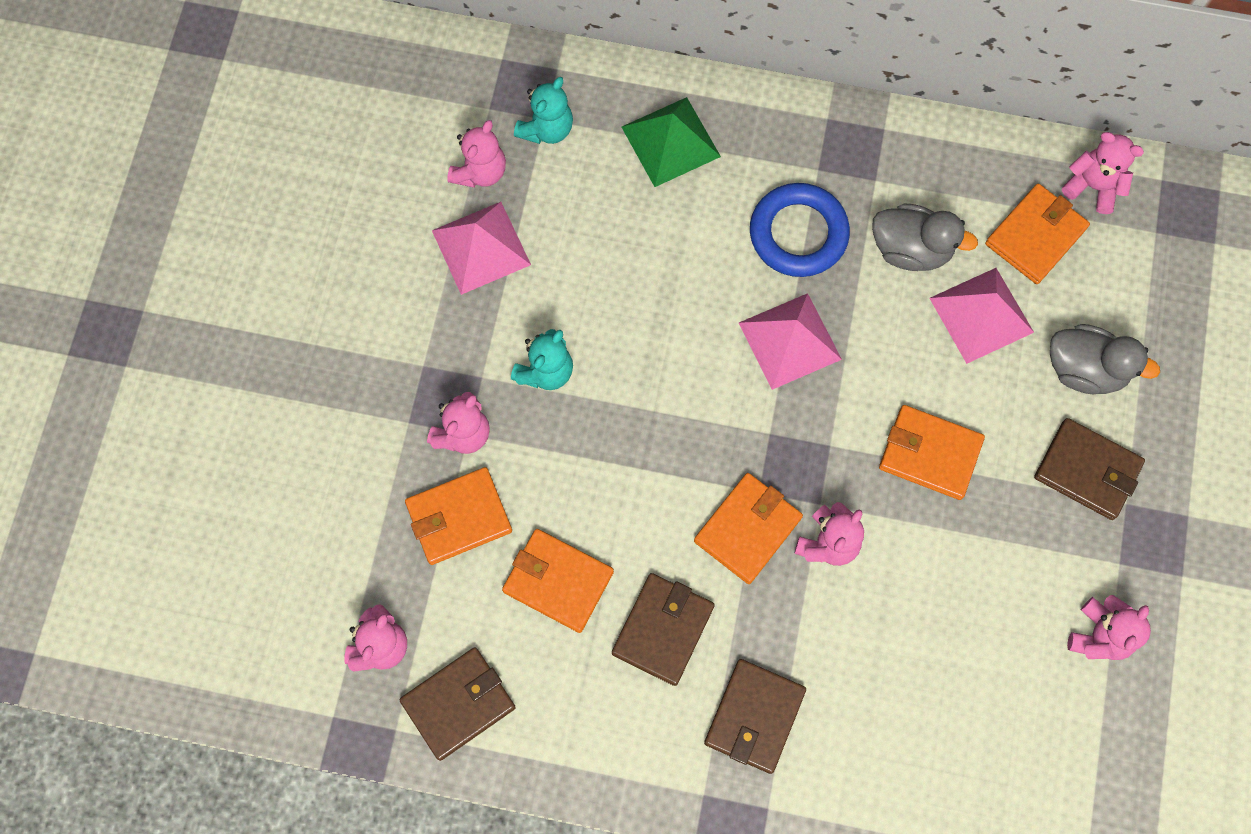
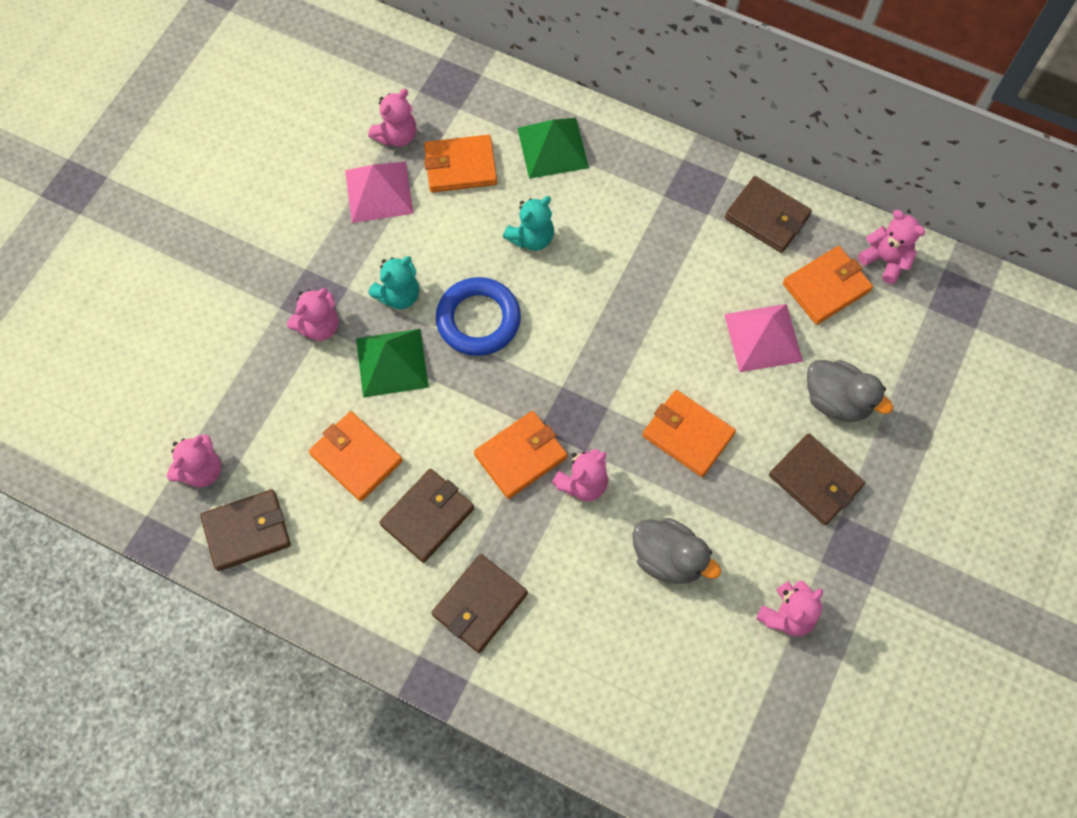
camera: 15 degrees right, 5 degrees down
orange wallet [405,467,512,565] -> orange wallet moved to [424,135,497,192]
turquoise teddy bear [514,77,573,144] -> turquoise teddy bear moved to [503,196,554,251]
pink pyramid [739,293,842,390] -> none
blue ring [750,183,850,277] -> blue ring moved to [436,277,521,356]
grey duck [872,203,978,271] -> grey duck moved to [632,518,721,584]
none -> green pyramid [356,329,429,398]
none -> brown wallet [725,176,812,253]

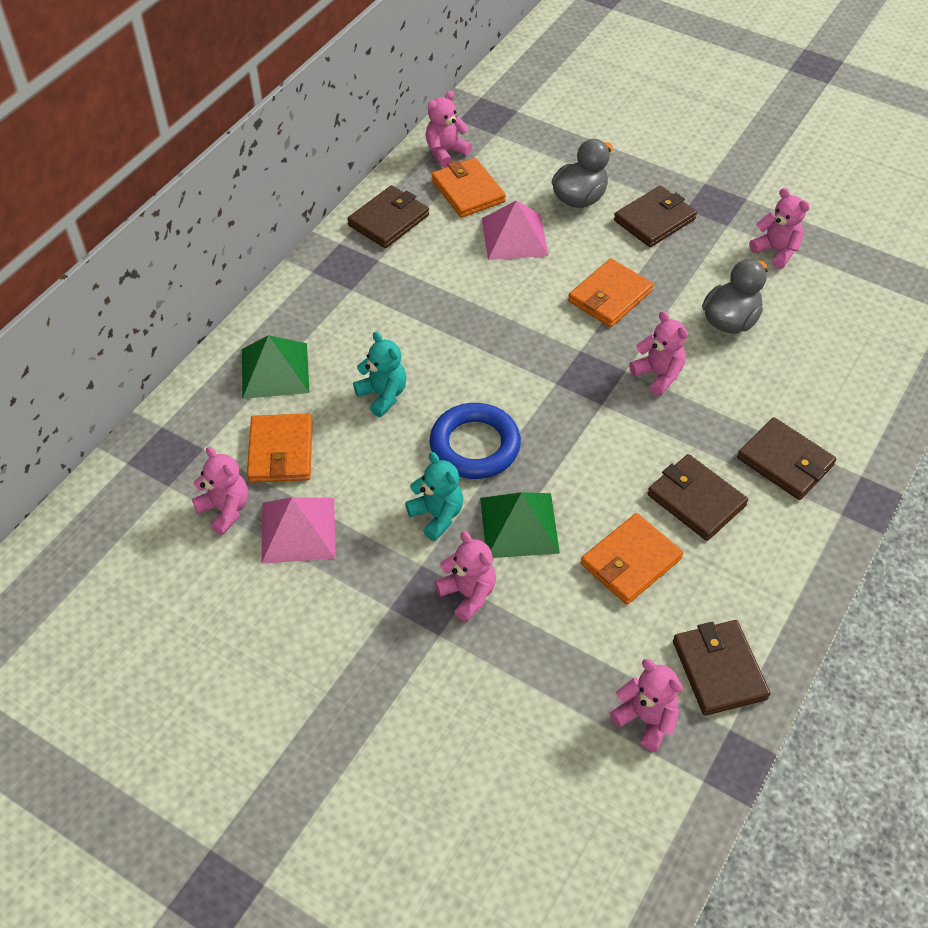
camera: 85 degrees left, 15 degrees down
orange wallet [474,411,568,499] -> none

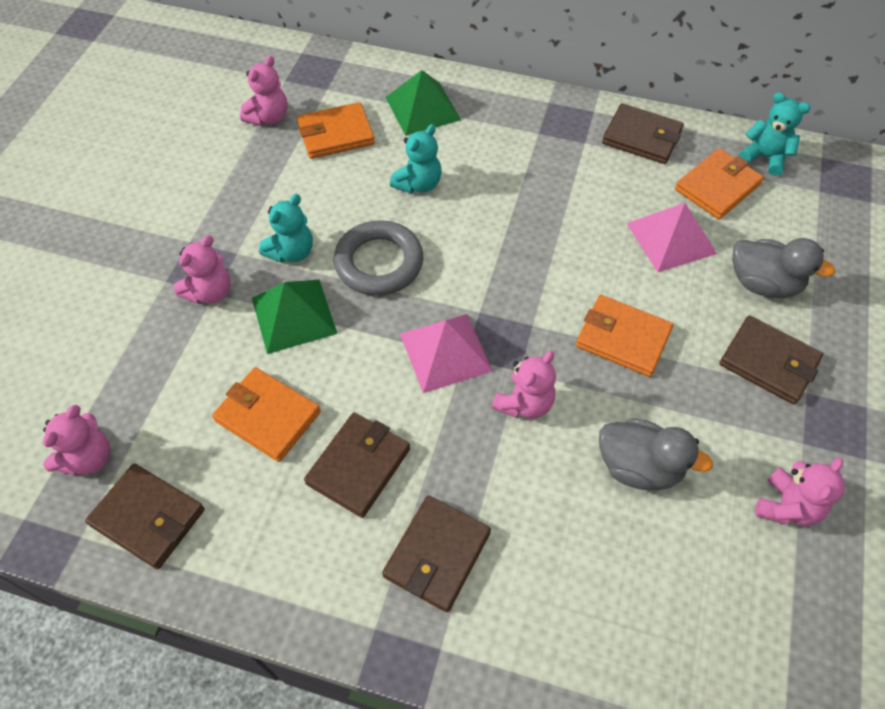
camera: 75 degrees right, 5 degrees up
pink pyramid [261,497,336,564] -> pink pyramid moved to [400,314,493,393]
pink teddy bear [426,91,472,168] -> turquoise teddy bear [739,92,811,176]
blue ring [430,403,521,479] -> grey ring [334,220,423,296]
brown wallet [673,620,770,716] -> brown wallet turned 60 degrees clockwise [85,464,205,569]

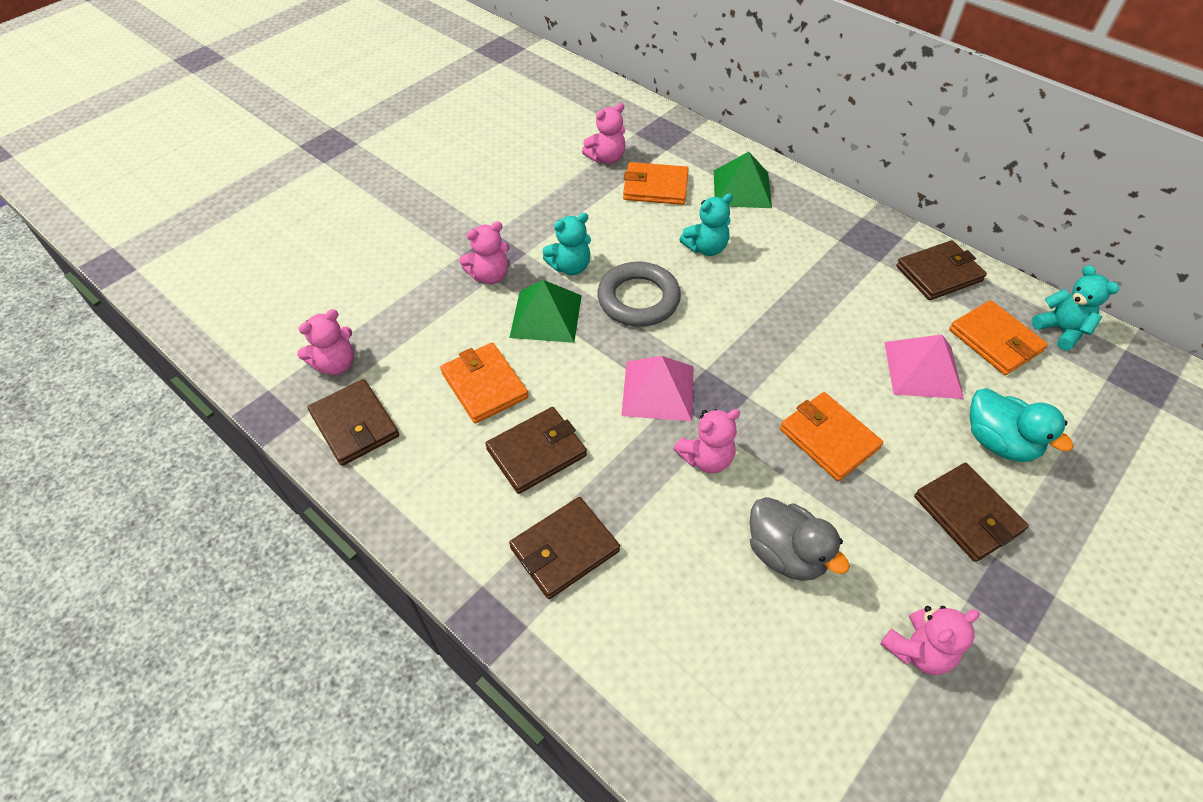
camera: 25 degrees right, 5 degrees down
brown wallet [602,103,684,164] -> brown wallet turned 75 degrees counterclockwise [896,240,987,300]
orange wallet [675,148,764,219] -> orange wallet turned 75 degrees clockwise [949,300,1048,375]
grey duck [732,238,835,298] -> turquoise duck [969,388,1074,462]

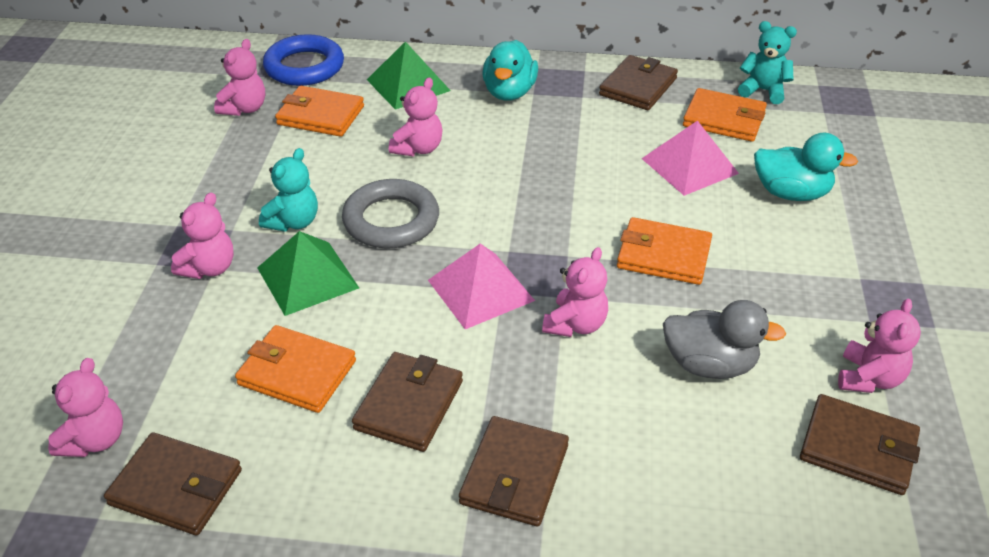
camera: 35 degrees left, 10 degrees down
orange wallet [623,162,689,205] -> orange wallet turned 45 degrees clockwise [275,86,364,137]
turquoise teddy bear [679,193,733,256] -> pink teddy bear [389,77,442,156]
brown wallet [914,463,1029,562] -> brown wallet moved to [800,394,920,495]
none -> blue ring [263,34,344,86]
none -> turquoise duck [482,40,538,101]

